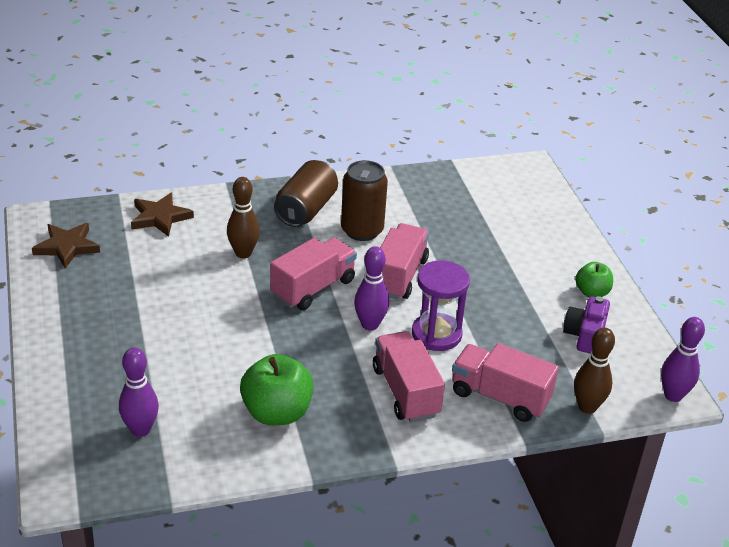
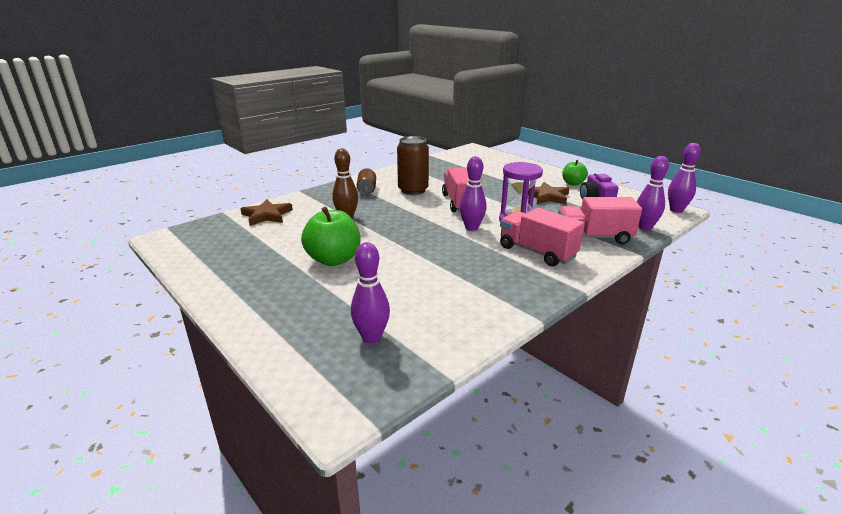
camera: 25 degrees left, 10 degrees down
brown star [32,223,100,268] -> brown star moved to [528,182,569,204]
green apple [240,354,314,425] -> green apple moved to [301,207,361,266]
pink truck [270,238,357,310] -> none
brown can [274,160,338,227] -> brown can [357,168,376,195], size x0.61
brown bowling pin [574,327,615,414] -> purple bowling pin [637,156,669,230]

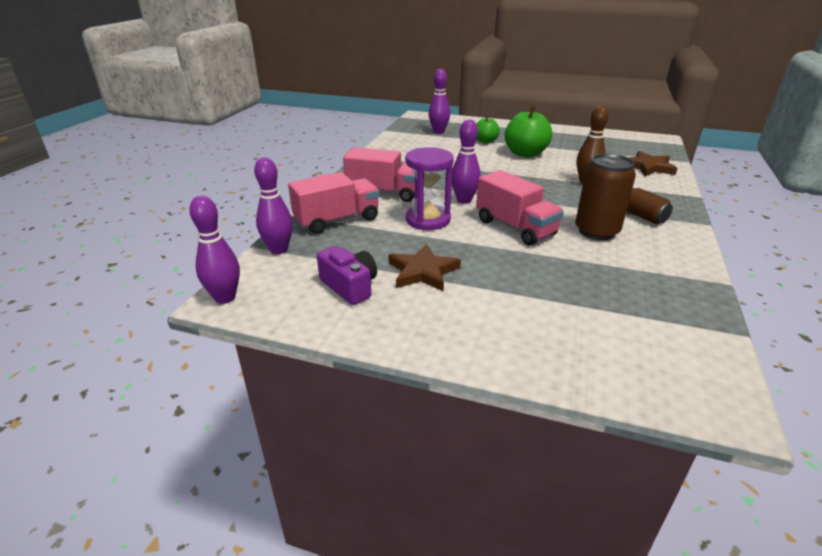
camera: 150 degrees right, 5 degrees up
green apple [562,160,588,186] -> green apple moved to [476,115,500,143]

